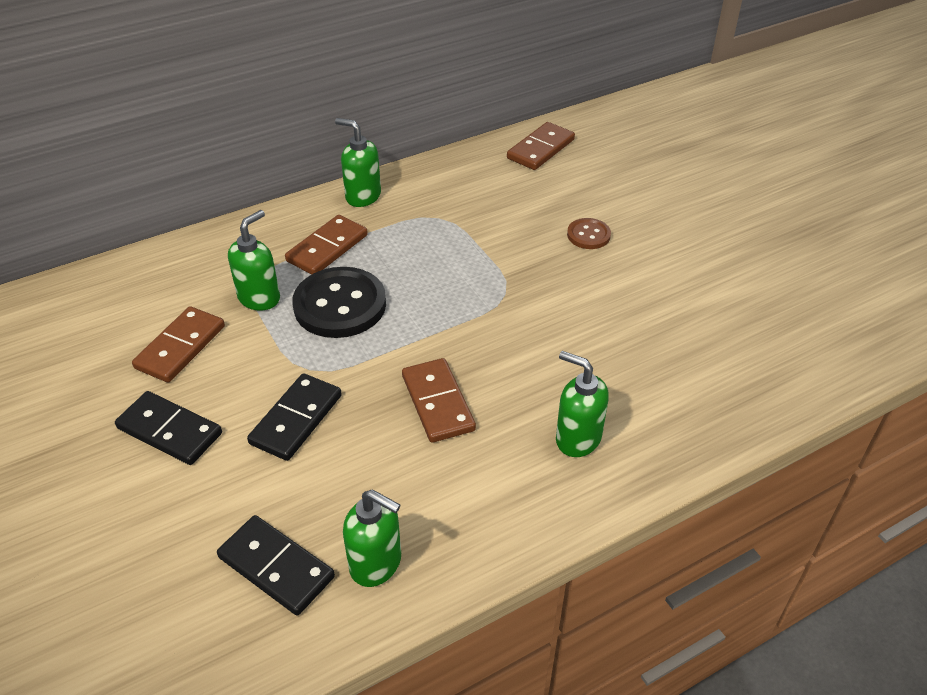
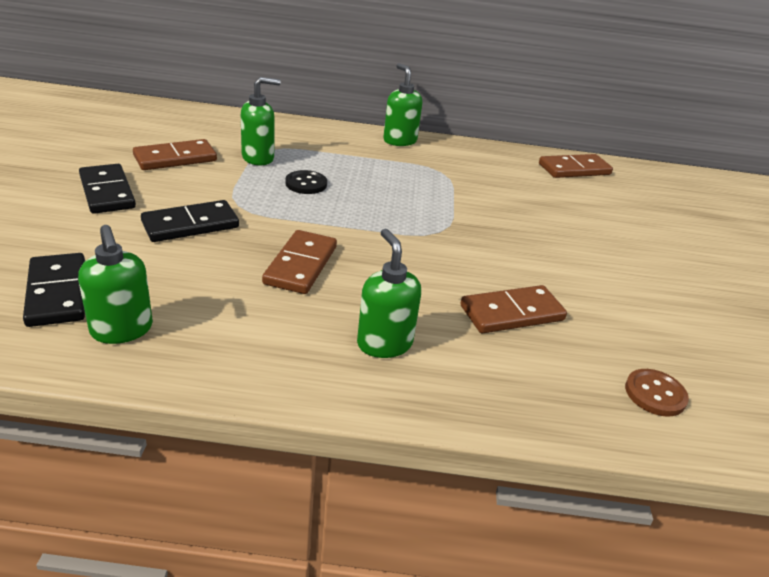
camera: 30 degrees right, 10 degrees down
brown domino [285,215,368,275] -> brown domino moved to [460,285,567,333]
black button [292,267,386,338] -> black button [285,170,327,194], size x0.51
brown button [567,218,611,249] -> brown button moved to [625,369,689,417]

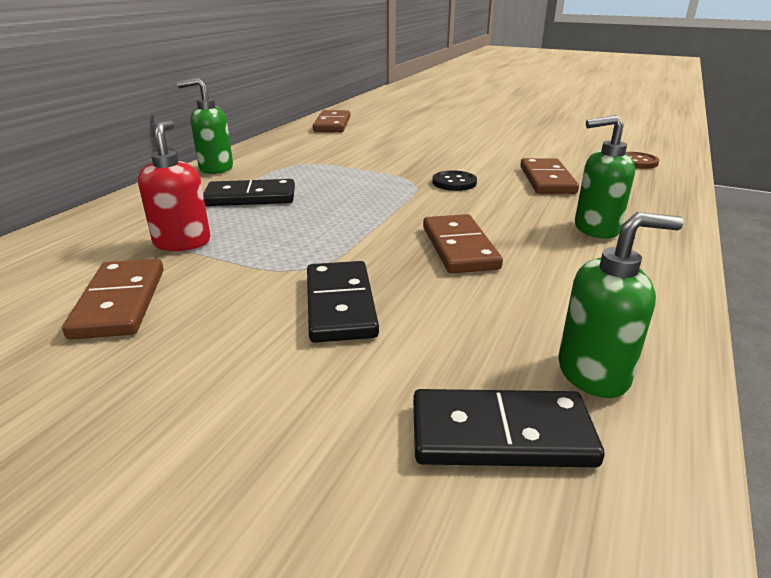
camera: 65 degrees left, 5 degrees down
black domino [79,164,136,214] -> black domino moved to [203,179,295,206]
green soap dispenser [241,77,281,165] -> red soap dispenser [138,120,211,251]
brown domino [262,230,337,294] -> brown domino turned 45 degrees clockwise [423,214,503,273]
black button [285,170,327,194] -> black button moved to [432,170,477,191]

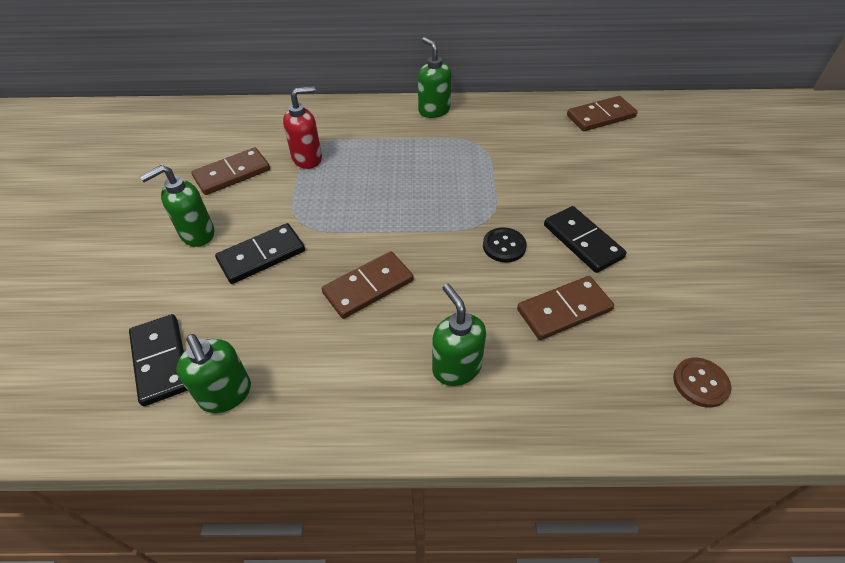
camera: 65 degrees right, 20 degrees up
black domino [203,179,295,206] -> black domino moved to [544,206,627,273]
none -> green soap dispenser [140,165,214,247]

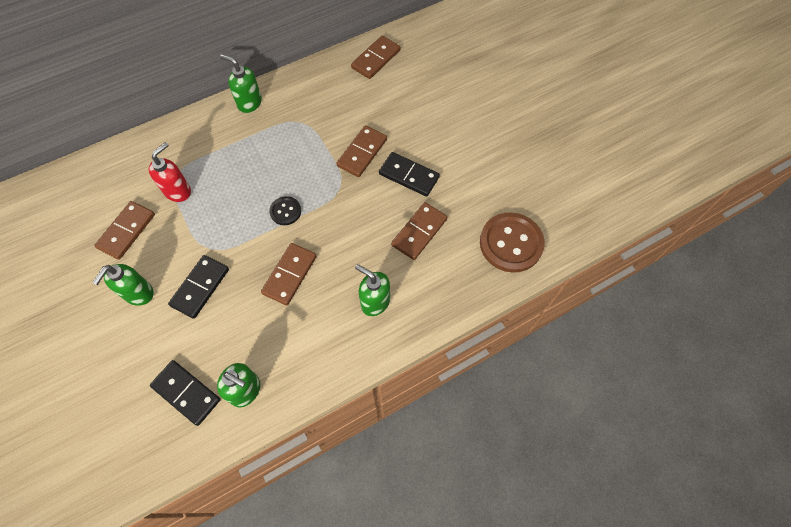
camera: 30 degrees left, 15 degrees up
black button [483,227,527,263] -> black button moved to [269,196,301,225]
brown button [673,358,731,408] -> brown button [480,212,545,273], size x1.97
none -> brown domino [336,125,387,177]

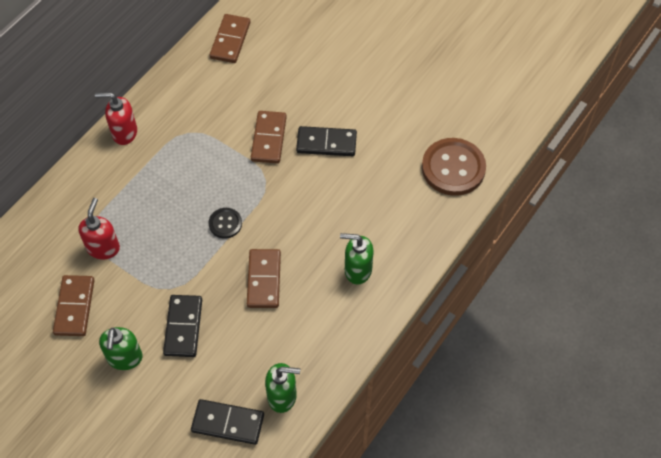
camera: 25 degrees left, 5 degrees down
green soap dispenser [220,54,262,113] -> red soap dispenser [95,92,137,145]
brown domino [391,202,447,260] -> none

